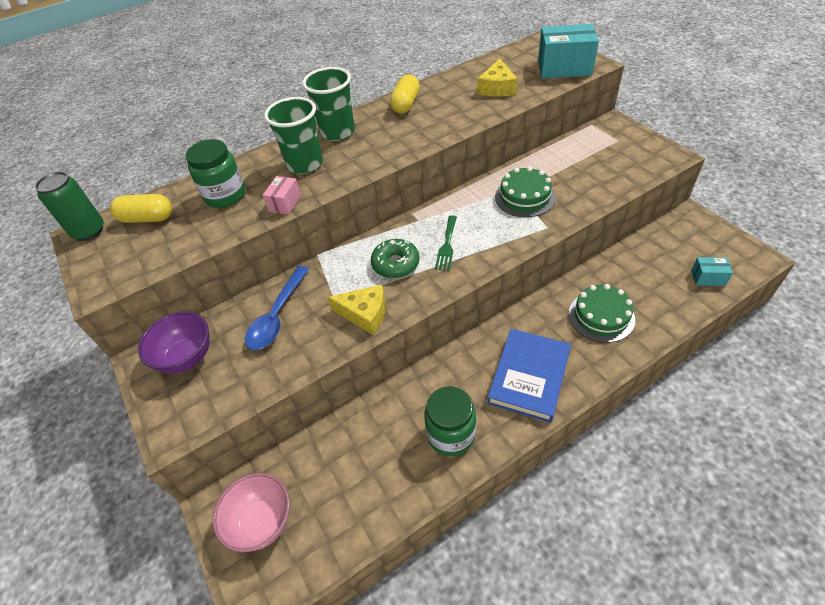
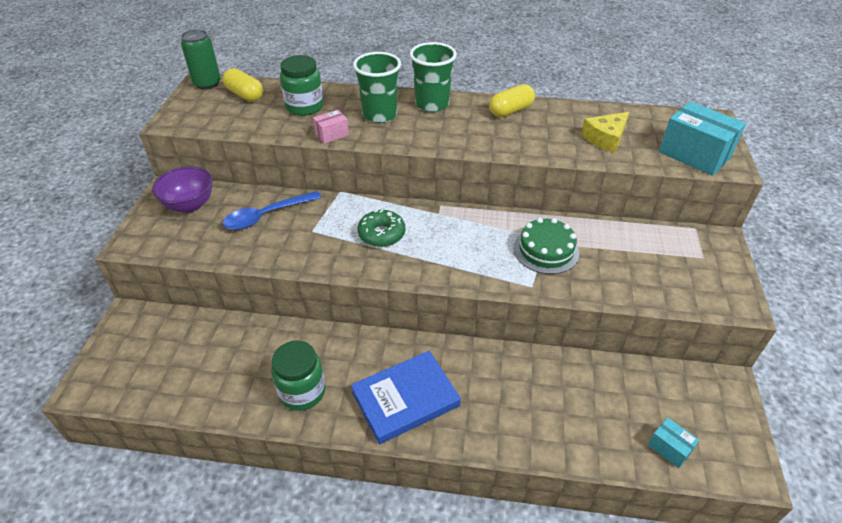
camera: 35 degrees right, 5 degrees down
pink bowl [213,473,290,552] -> none
yellow cheese [327,284,386,335] -> none
green fork [435,215,457,271] -> none
green cake [569,284,635,343] -> none

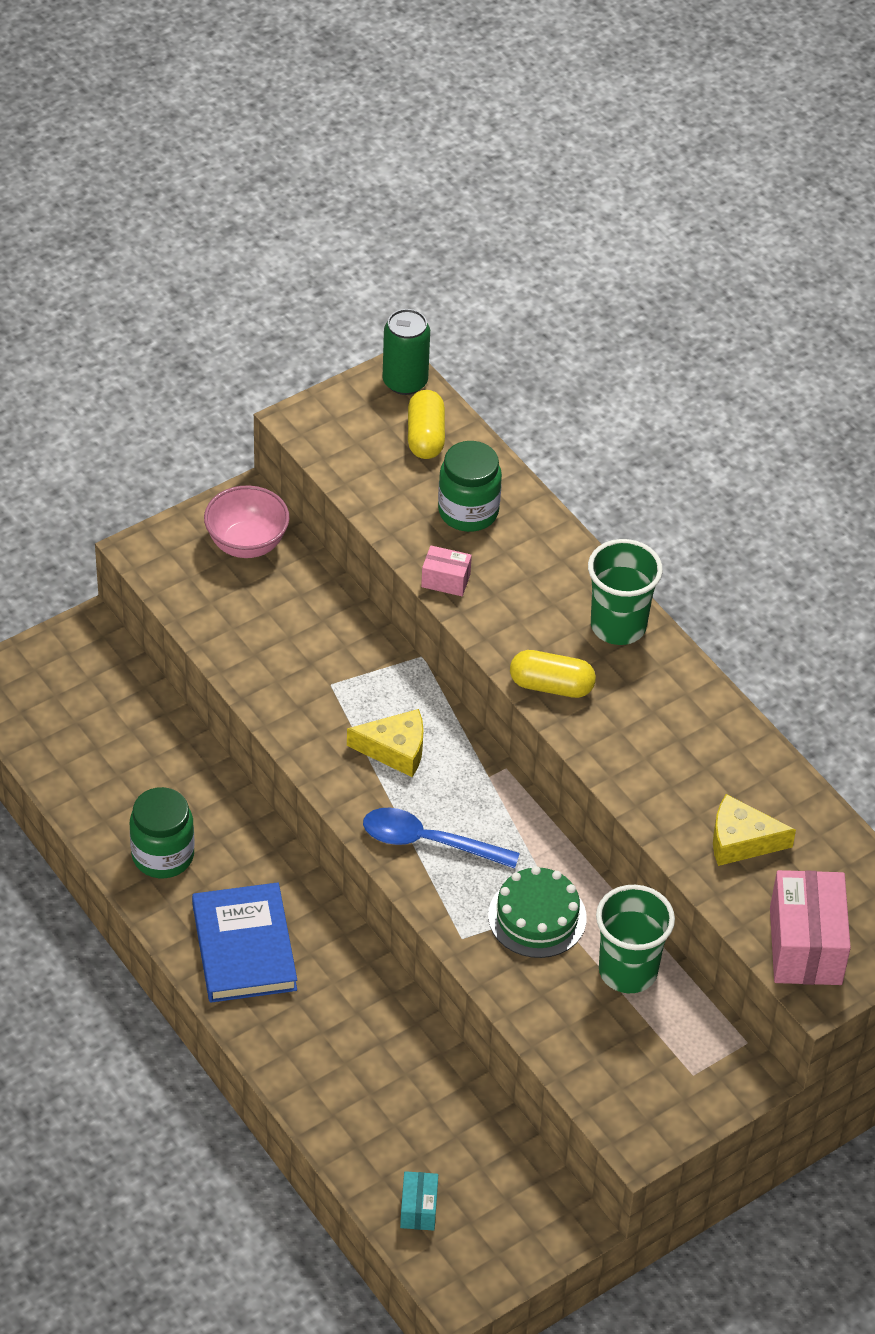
camera: 45 degrees right, 5 degrees up
purple bowl [152,166,213,213] -> pink bowl [204,485,289,558]
blue spoon [223,191,321,230] -> blue spoon moved to [363,808,520,869]
blue book [351,351,461,444] -> blue book turned 60 degrees clockwise [192,882,297,1003]
green cup [353,52,401,123] -> green cup moved to [596,885,675,993]
green donut [358,210,405,247] -> yellow cheese [347,709,424,777]
yellow capsule [489,84,535,117] -> yellow capsule moved to [510,650,596,698]
turquoise box [659,101,746,176] -> pink box [770,870,851,985]

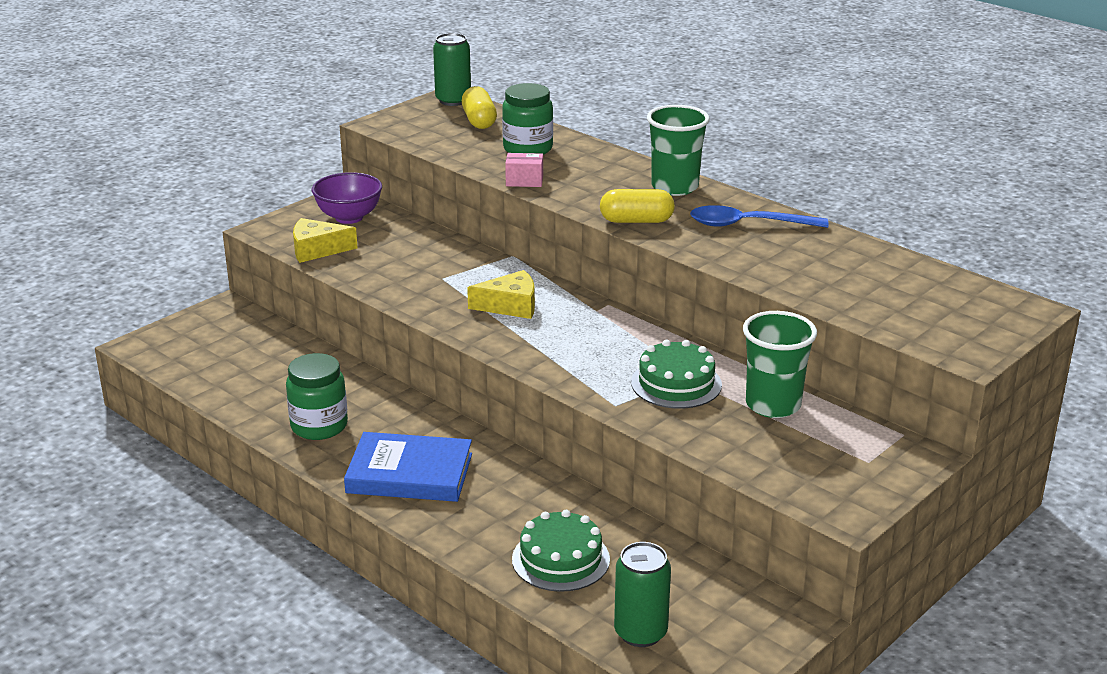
camera: 10 degrees left, 20 degrees down
blue book [192,882,297,1003] -> blue book turned 60 degrees counterclockwise [344,432,472,502]
pink bowl [204,485,289,558] -> purple bowl [312,172,382,224]
blue spoon [363,808,520,869] -> blue spoon moved to [690,205,829,228]
turquoise box [400,1171,438,1231] -> green can [614,542,671,647]
yellow cheese [713,794,796,866] -> yellow cheese moved to [293,218,358,263]
pink box [770,870,851,985] -> none
none -> green cake [512,510,610,592]

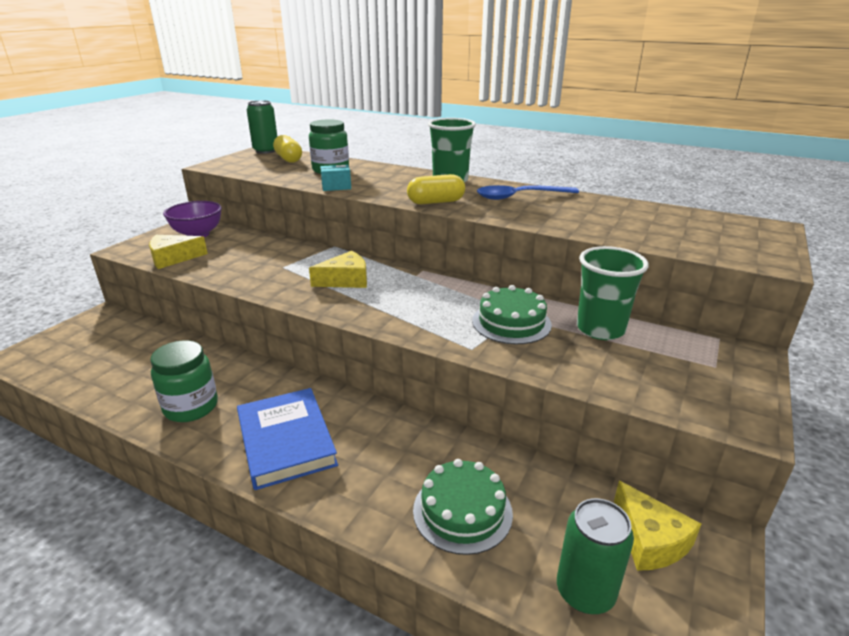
camera: 15 degrees left, 0 degrees up
blue book [344,432,472,502] -> blue book turned 75 degrees clockwise [237,388,338,490]
pink box [505,153,543,187] -> turquoise box [320,165,351,191]
none -> yellow cheese [614,481,701,571]

